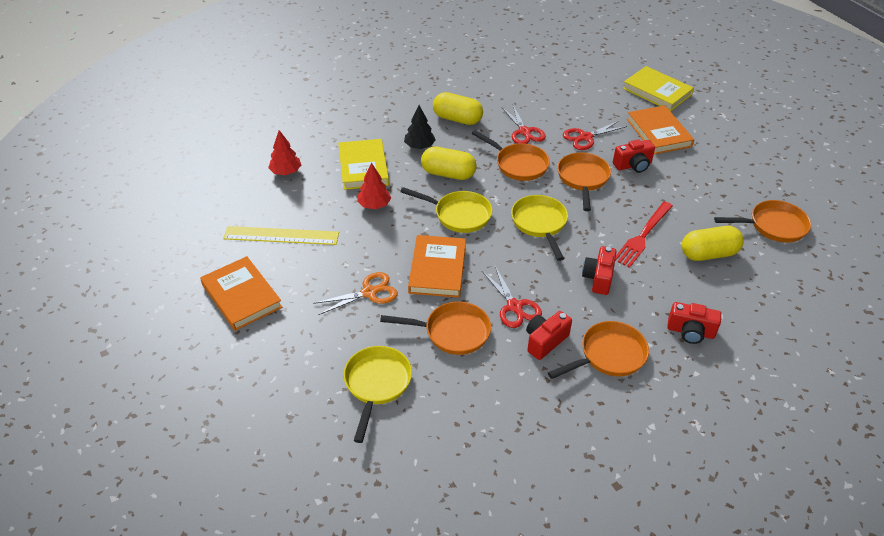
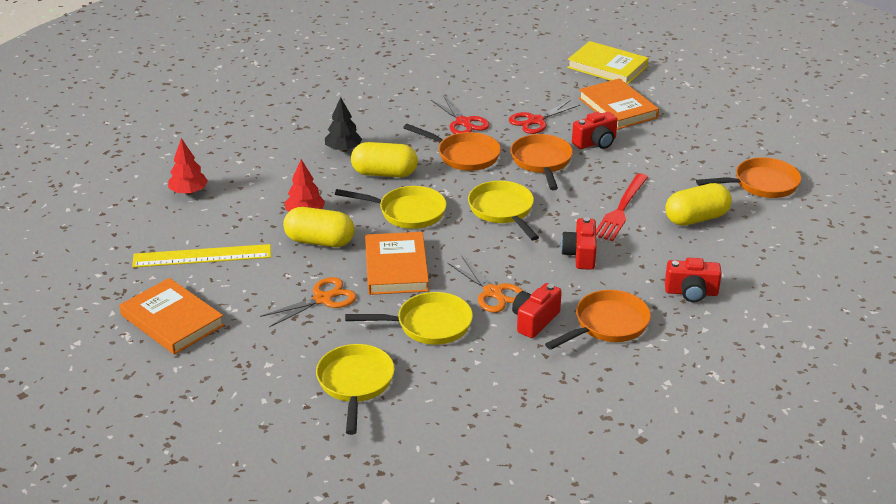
camera: 10 degrees left, 10 degrees down
yellow book [338,139,389,190] -> none
orange pan [380,302,491,355] -> yellow pan [345,292,473,345]
yellow capsule [433,92,483,125] -> yellow capsule moved to [283,207,354,247]
red scissors [482,266,542,328] -> orange scissors [448,256,523,313]

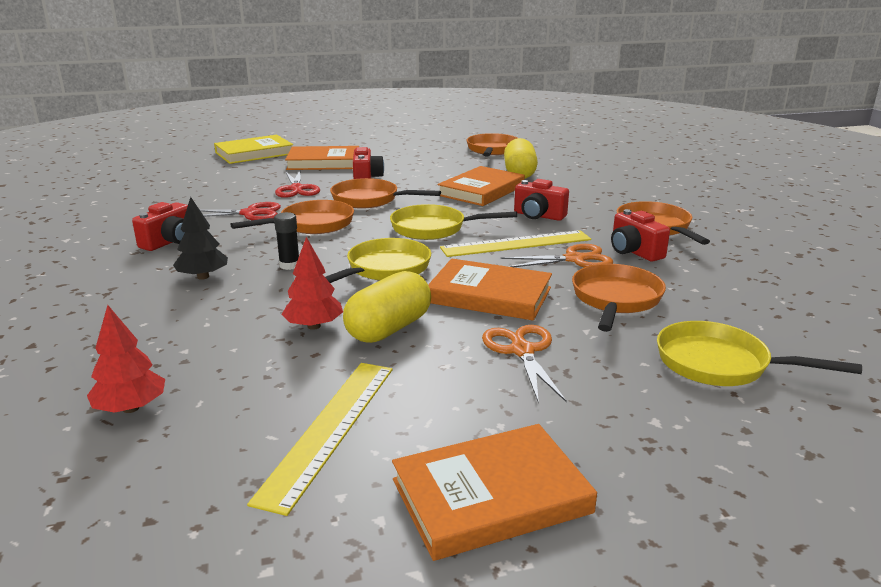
camera: 65 degrees left, 10 degrees down
yellow pan [345,292,473,345] -> orange pan [572,264,666,332]
yellow capsule [351,142,418,177] -> black glue stick [274,212,299,270]
red fork [596,173,648,241] -> orange book [437,166,525,206]
red camera [665,258,722,302] -> red camera moved to [132,202,188,251]
none -> yellow ruler [440,230,591,257]

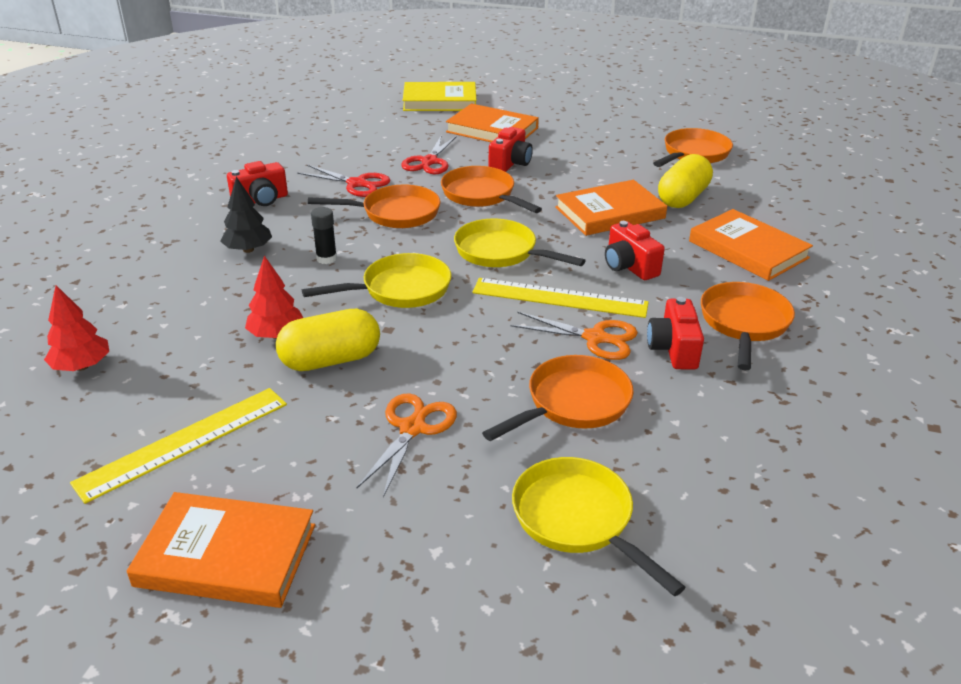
camera: 30 degrees right, 10 degrees up
orange book [428,259,552,320] -> orange book moved to [689,209,813,281]

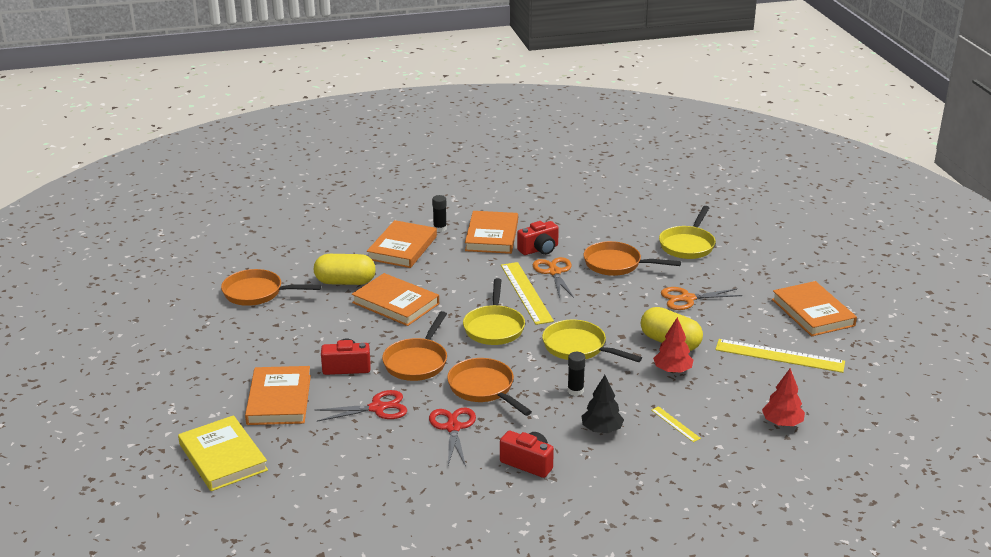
camera: 120 degrees left, 5 degrees down
red camera [605,221,665,280] -> none
orange pan [701,282,795,370] -> orange book [465,211,518,254]
none -> black glue stick [432,195,447,232]
none -> yellow ruler [651,406,701,442]

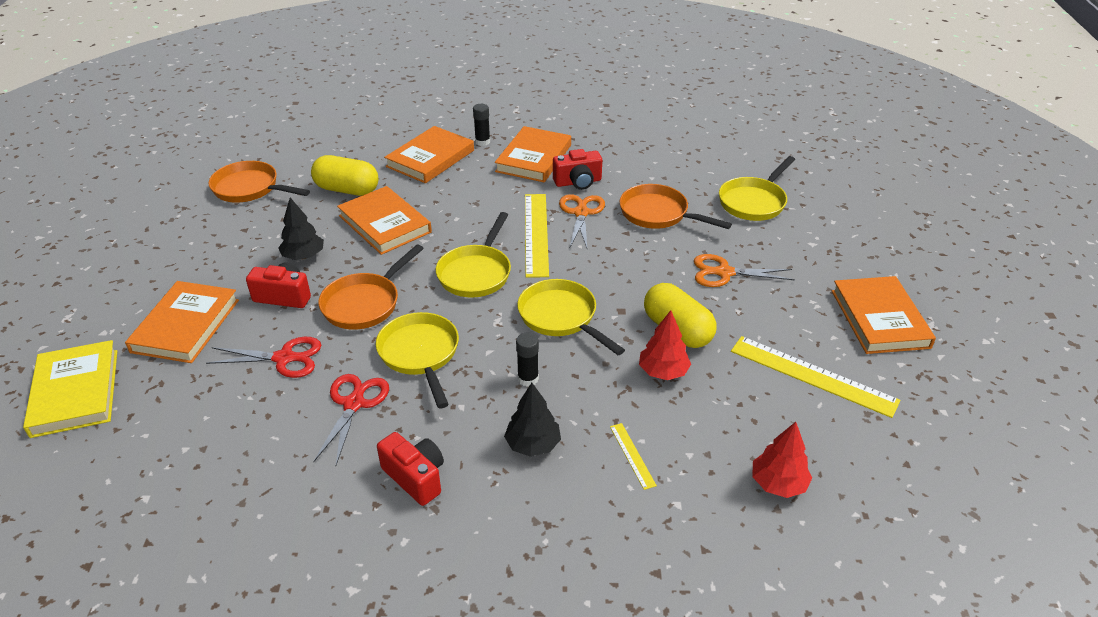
camera: 15 degrees right, 10 degrees up
orange pan [447,358,532,416] -> yellow pan [376,312,459,408]
none -> black tree [278,198,324,260]

